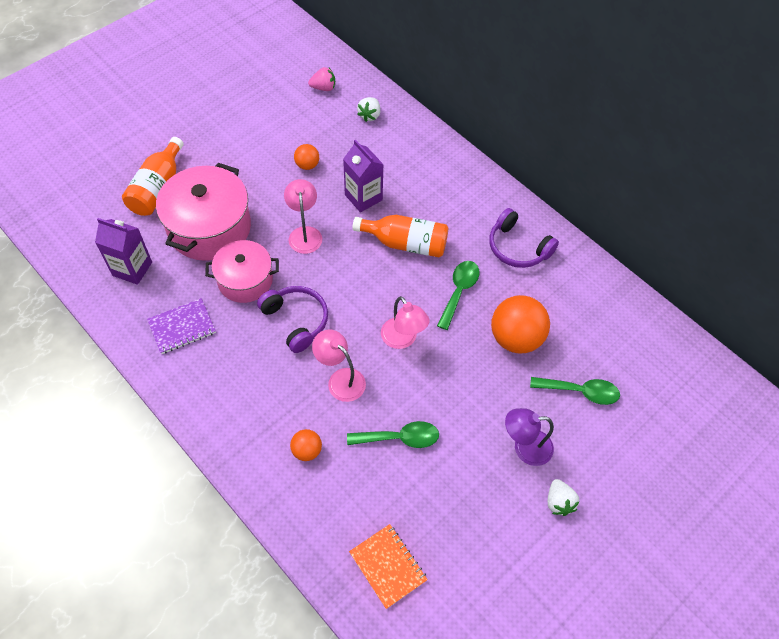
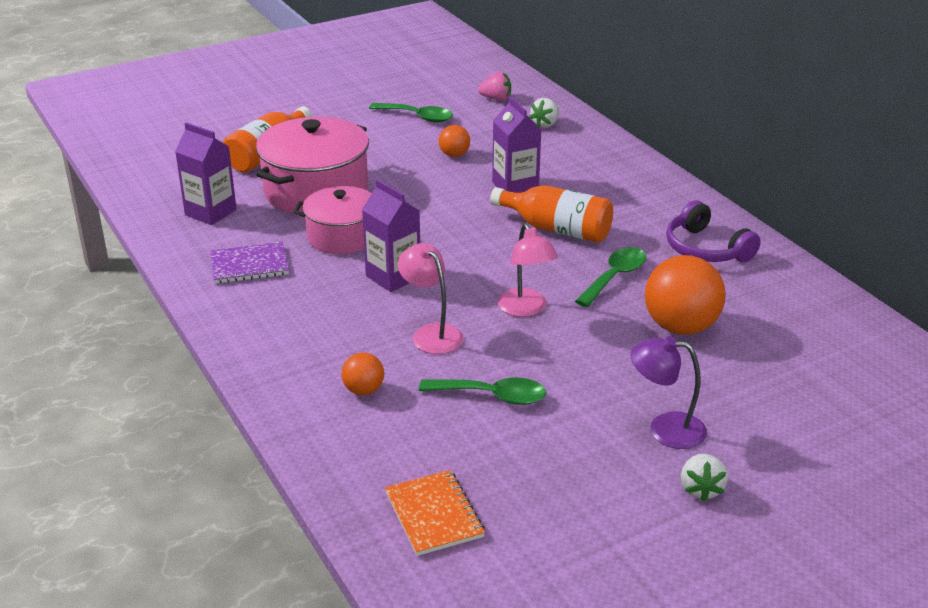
camera: 15 degrees right, 25 degrees down
purple headphones [257,286,328,353] -> purple carton [362,180,420,292]
pink lamp [284,179,322,254] -> none
green spoon [530,377,620,405] -> green spoon moved to [369,103,453,122]

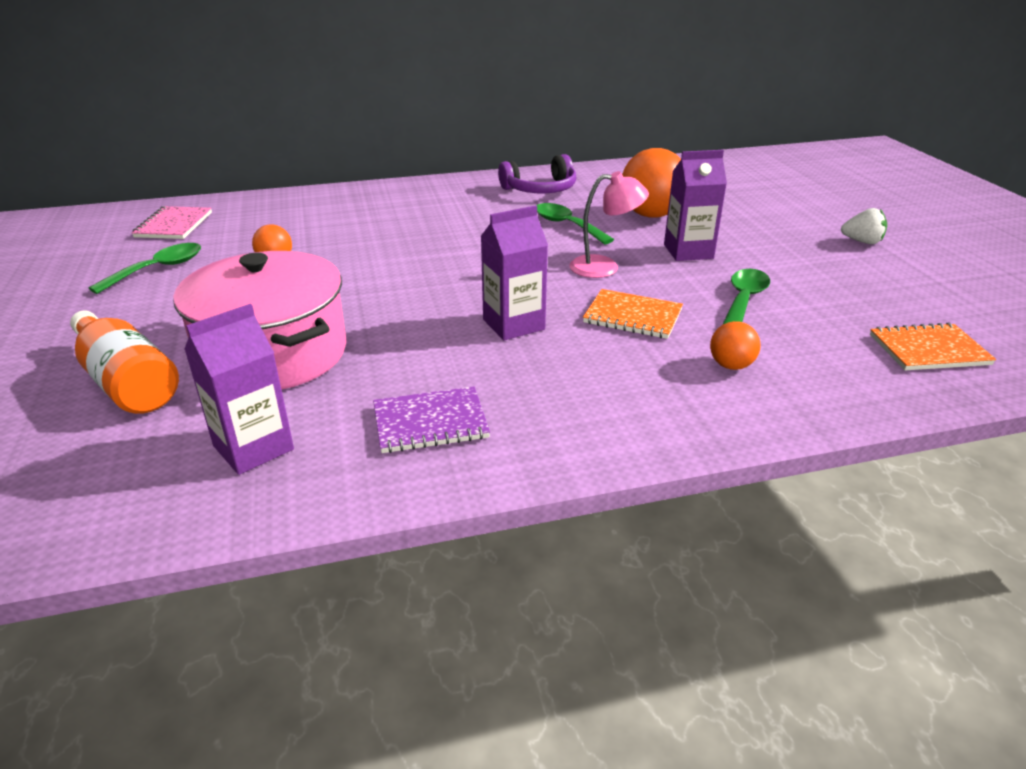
camera: 75 degrees left, 0 degrees up
purple notebook [210,242,289,284] -> purple notebook turned 75 degrees clockwise [373,386,490,453]
pink pot [294,186,372,254] -> none
pink lamp [398,243,463,354] -> orange notebook [583,289,683,339]
pink strawberry [478,72,511,101] -> pink notebook [132,206,212,239]
orange bottle [490,185,613,243] -> none
purple carton [492,96,541,193] -> purple carton moved to [664,150,727,261]
white strawberry [529,98,559,128] -> none
purple lamp [630,336,707,449] -> none

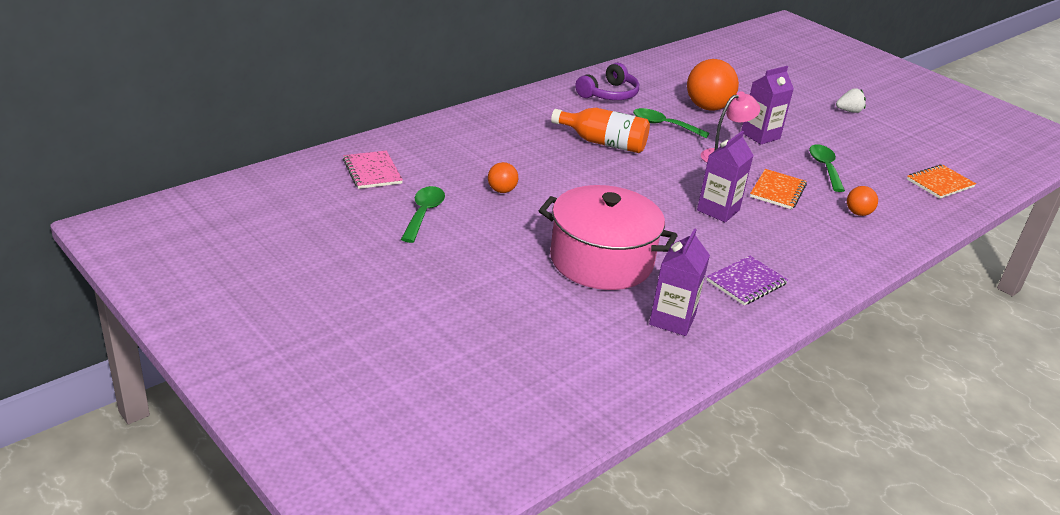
camera: 30 degrees left, 0 degrees up
orange bottle [70,311,179,414] -> orange bottle moved to [551,108,650,153]
orange notebook [583,289,683,339] -> orange notebook turned 60 degrees counterclockwise [750,169,807,210]

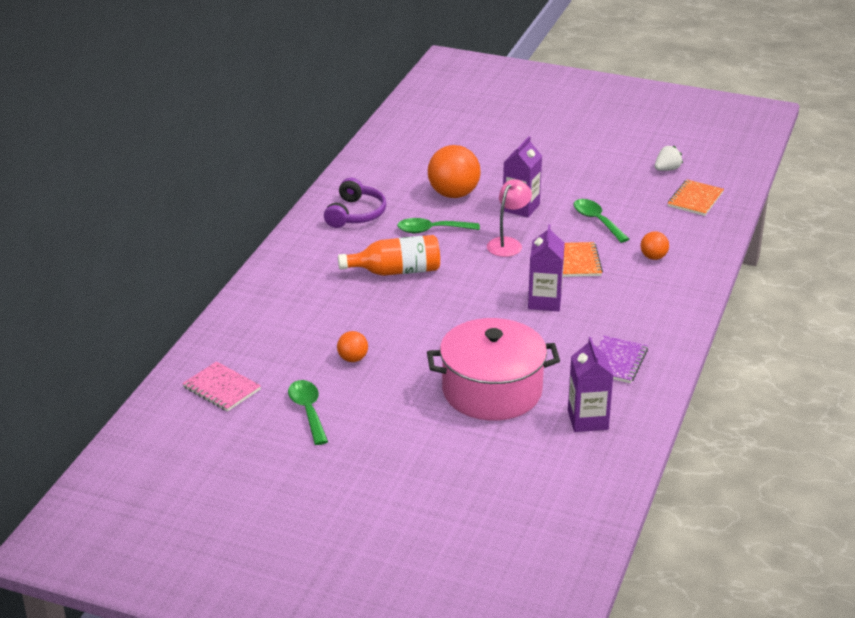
camera: 25 degrees left, 0 degrees up
white strawberry [836,88,866,113] -> white strawberry moved to [655,145,683,171]

